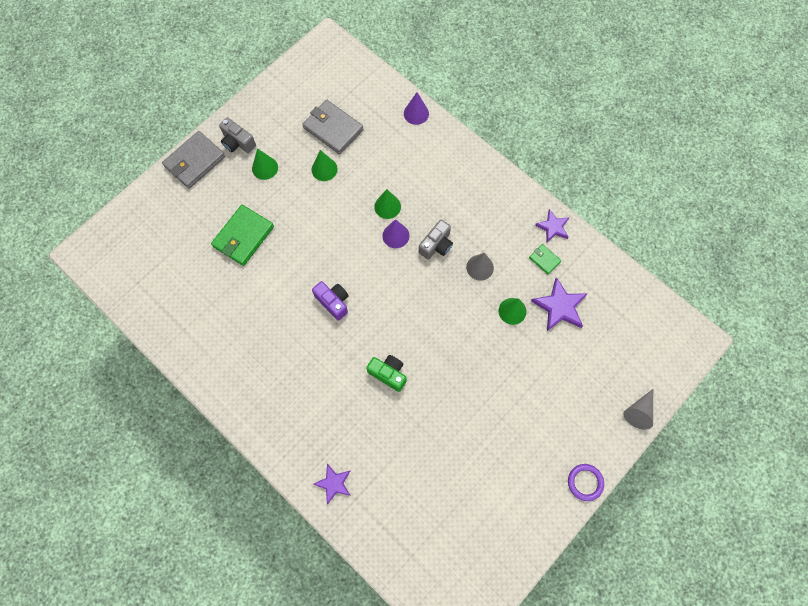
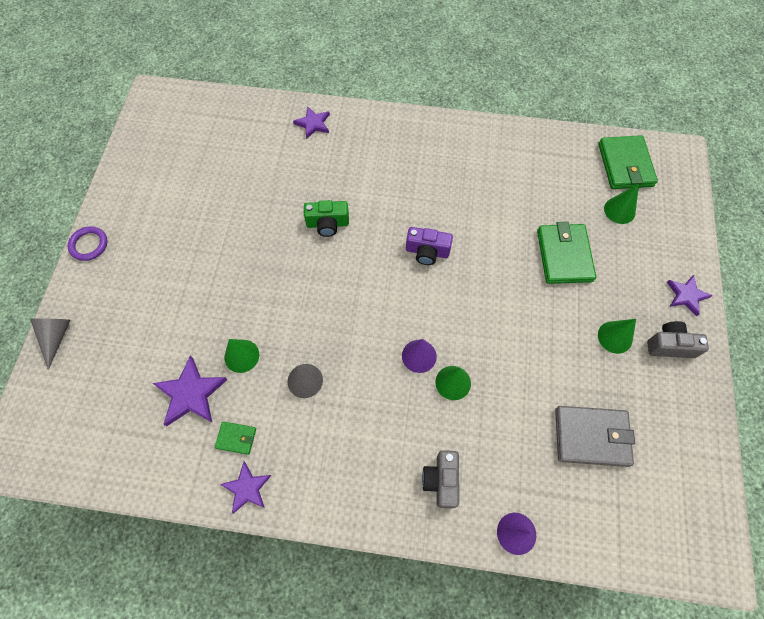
camera: 145 degrees right, 5 degrees down
grey wallet [162,131,225,188] -> purple star [667,275,713,316]
green cone [311,150,338,181] -> green cone moved to [604,184,639,224]
grey camera [419,219,453,260] -> grey camera moved to [422,450,459,509]
none -> green wallet [598,135,658,189]

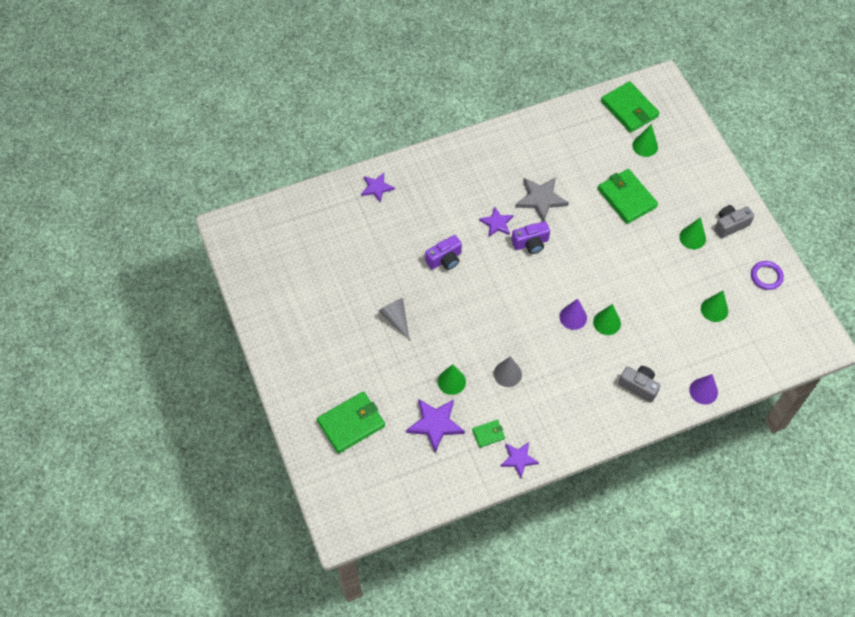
camera: 30 degrees left, 5 degrees down
grey cone [30,318,70,370] -> grey cone moved to [379,298,409,339]
purple ring [68,226,108,261] -> purple ring moved to [751,261,784,290]
green camera [304,200,349,237] -> purple camera [425,235,462,270]
grey camera [422,450,459,509] -> grey camera turned 150 degrees clockwise [618,366,661,403]
grey wallet [555,406,635,467] -> green cone [701,291,728,322]
purple star [667,275,713,316] -> purple star moved to [479,206,513,237]
none -> green wallet [317,391,385,454]
none -> grey star [516,177,569,222]

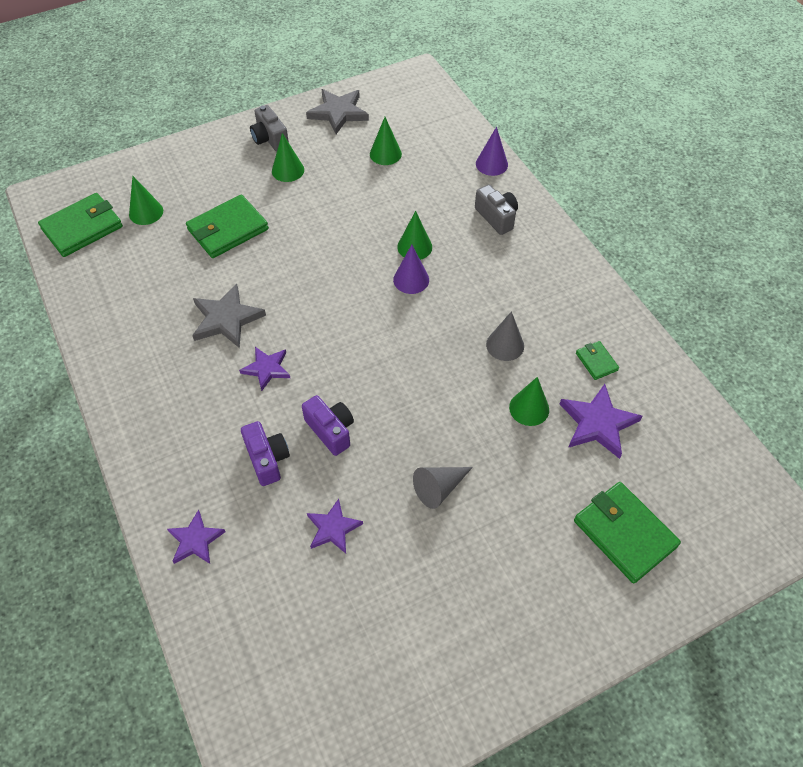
camera: 95 degrees left, 5 degrees down
purple star [500,442,539,478] -> purple star moved to [307,499,363,554]
purple camera [511,221,550,254] -> purple camera moved to [241,421,290,486]
grey camera [618,366,661,403] -> grey camera turned 120 degrees clockwise [475,184,518,235]
purple ring [751,261,784,290] -> grey star [306,89,369,134]

